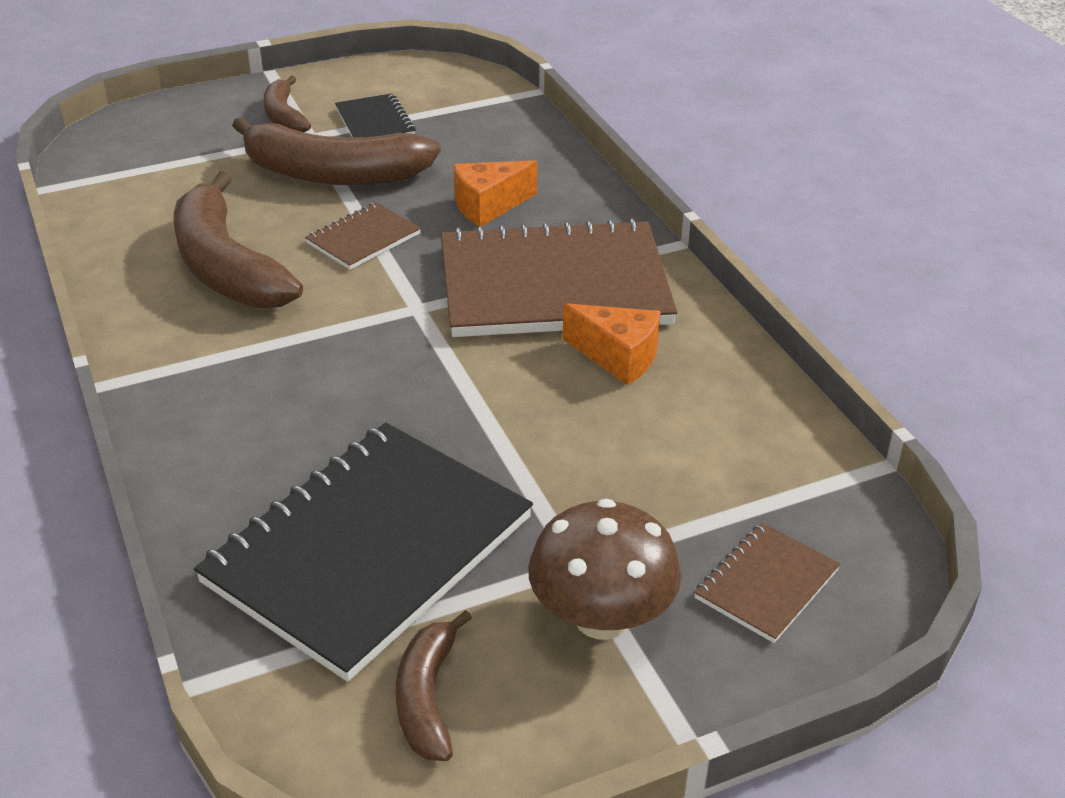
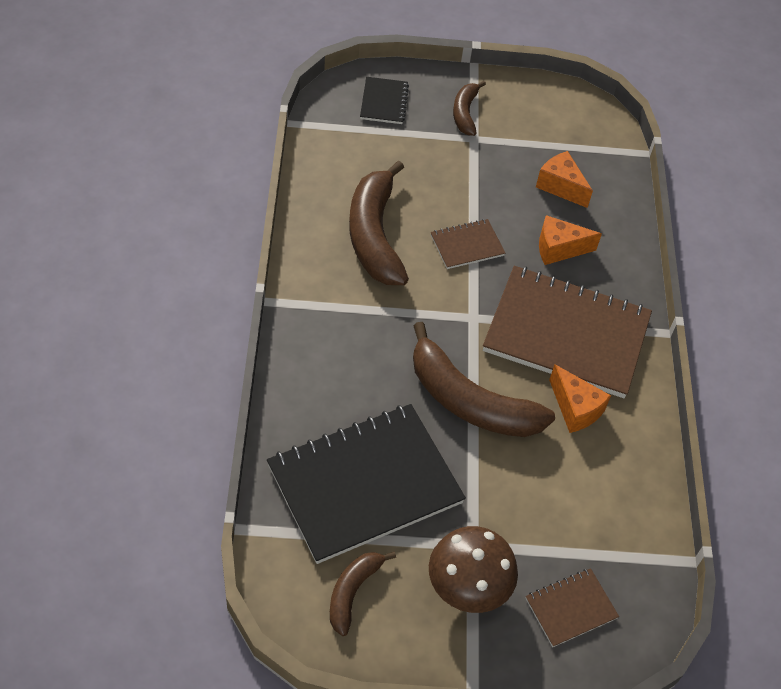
camera: 20 degrees right, 15 degrees up
brown banana [232,117,441,185] -> brown banana moved to [413,322,555,437]
black notebook [335,93,416,138] -> black notebook moved to [360,77,409,124]
none -> orange cheese [536,151,593,208]

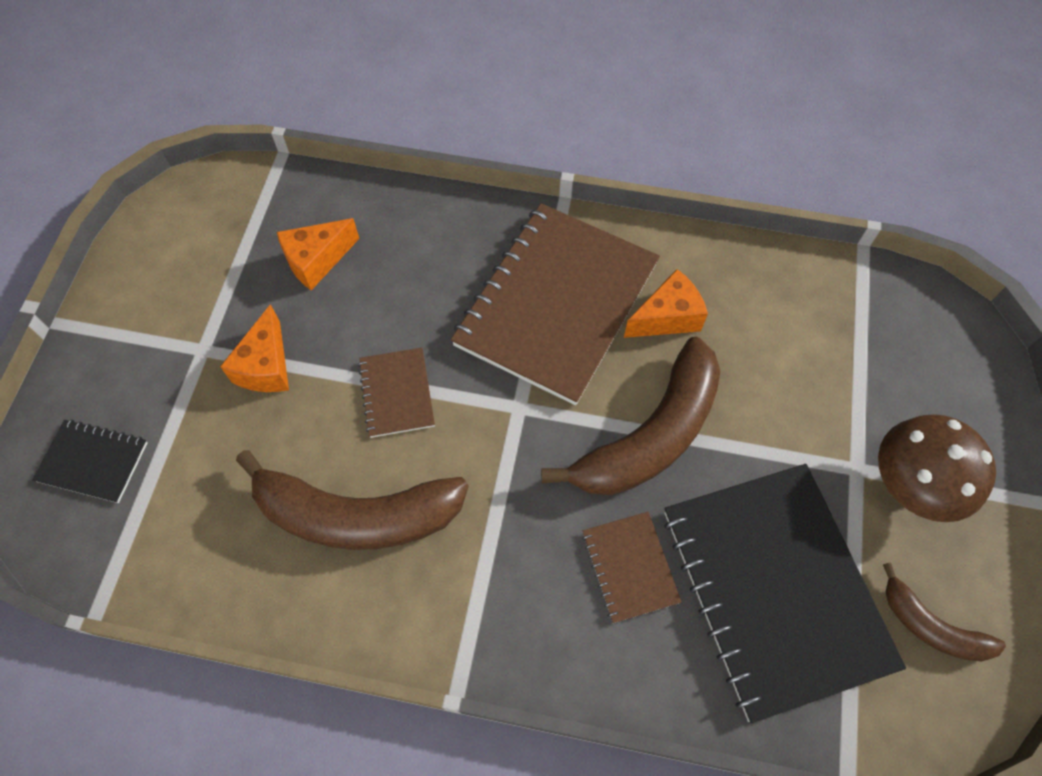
camera: 75 degrees left, 10 degrees up
brown banana [453,81,486,136] -> none
brown notebook [525,568,619,647] -> brown notebook moved to [582,512,682,623]
orange cheese [539,215,602,265] -> orange cheese moved to [220,304,289,392]

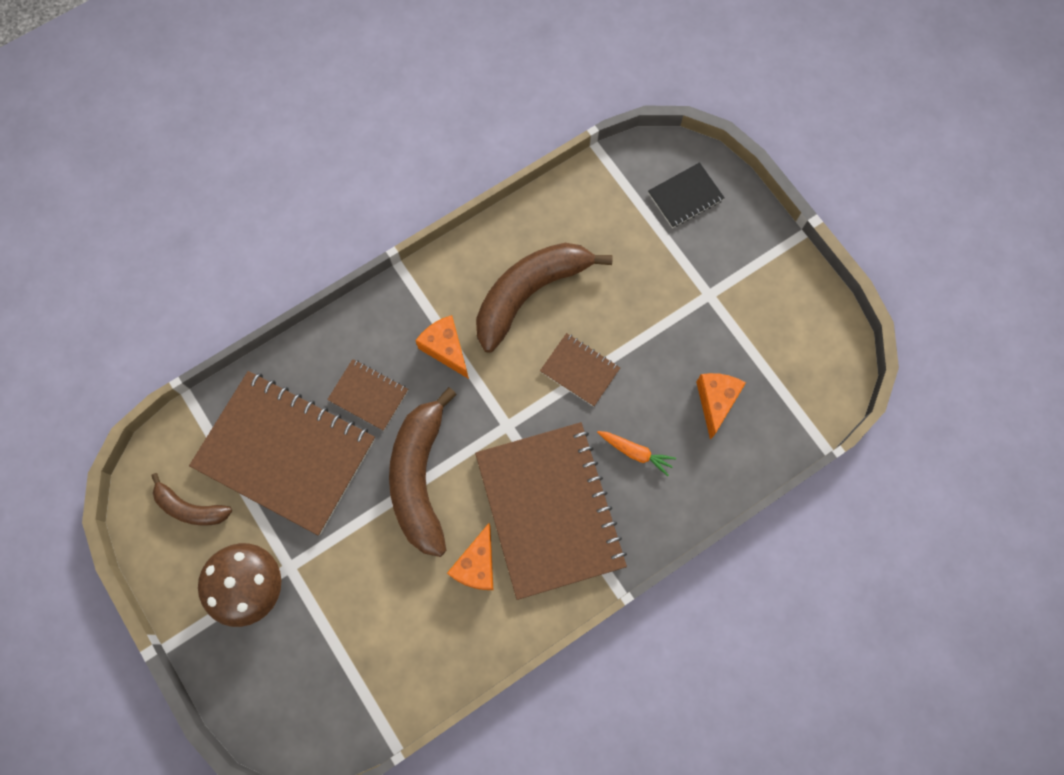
camera: 135 degrees right, 10 degrees up
orange cheese [220,304,289,392] -> orange cheese moved to [415,315,469,379]
black notebook [664,464,906,723] -> brown notebook [189,371,375,535]
brown banana [883,562,1006,661] -> brown banana turned 150 degrees counterclockwise [151,473,232,526]
none -> orange carrot [597,431,676,476]

